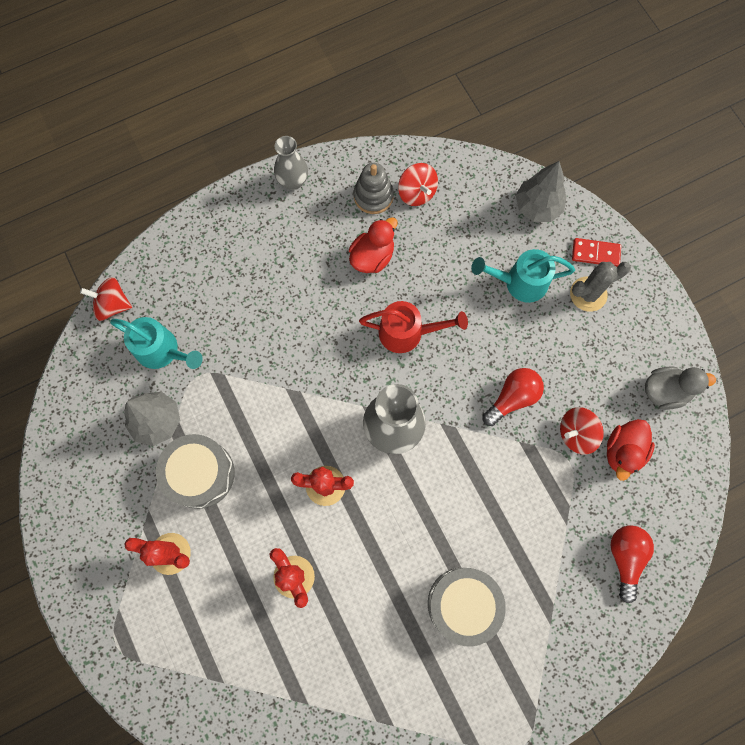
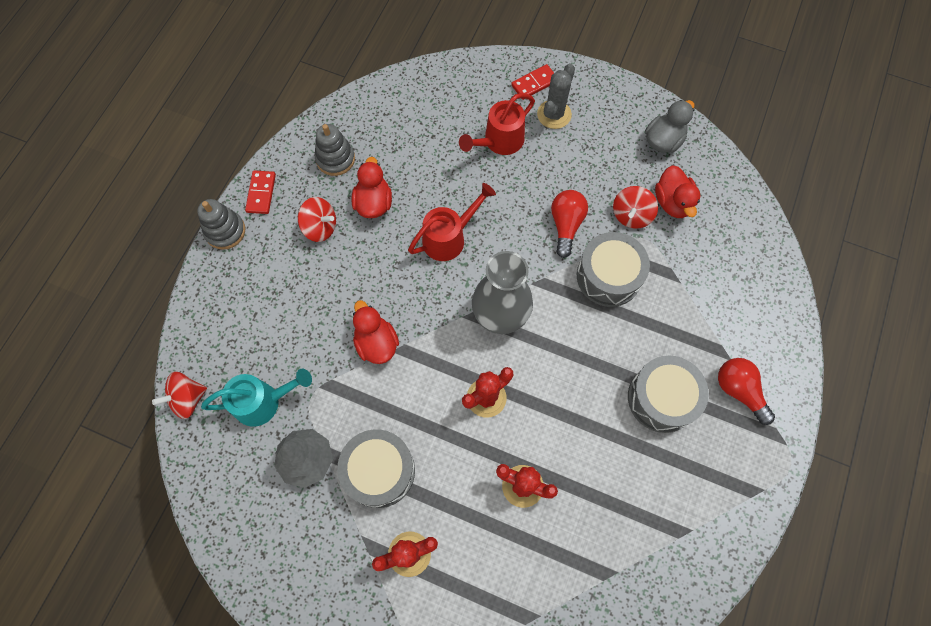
camera: 40 degrees left, 5 degrees down
grey vase [274,136,308,190] -> red domino [245,171,276,214]
red spinning top [398,163,438,206] -> red spinning top moved to [298,197,336,242]
turquoise watering can [471,249,575,303] -> red watering can [459,93,535,155]
grey tree [516,161,567,222] -> none
red light bulb [610,525,654,603] -> red light bulb moved to [718,358,775,425]
none -> grey stacking toy [197,199,245,250]
none -> red duck [353,300,399,364]
none -> grey drum [577,232,650,307]

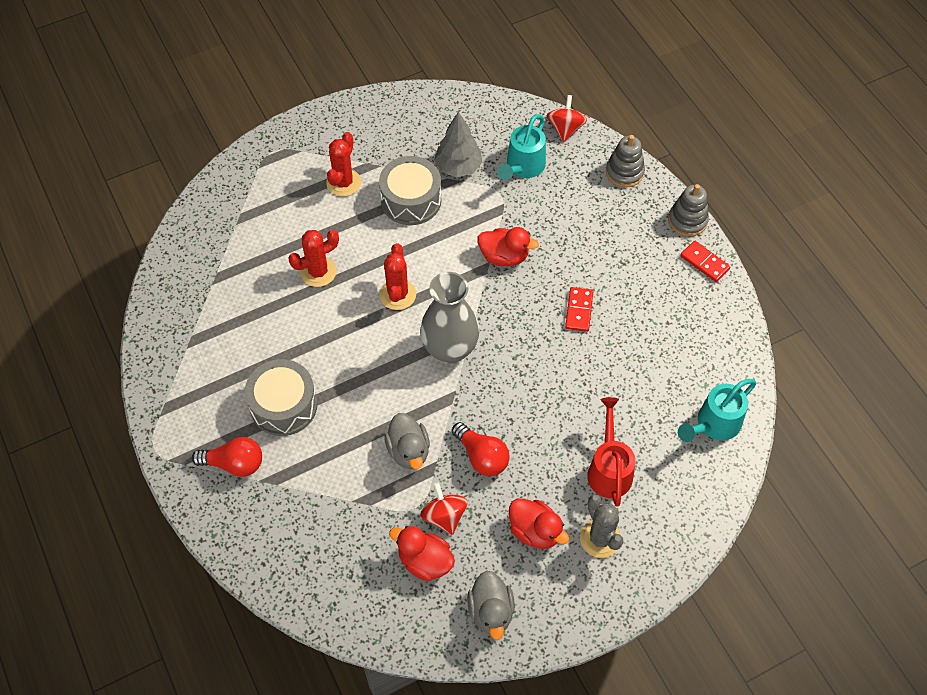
camera: 130 degrees right, 10 degrees down
red spinning top [298,197,336,242] -> none
grey stacking toy [315,124,355,176] -> grey stacking toy moved to [606,135,645,187]
red duck [352,157,392,218] -> red duck moved to [509,499,569,549]
red watering can [408,183,496,261] -> none
red domino [511,64,554,100] -> red domino moved to [565,287,594,332]
grey drum [577,232,650,307] -> grey duck [384,413,430,469]
none -> turquoise watering can [678,379,757,442]

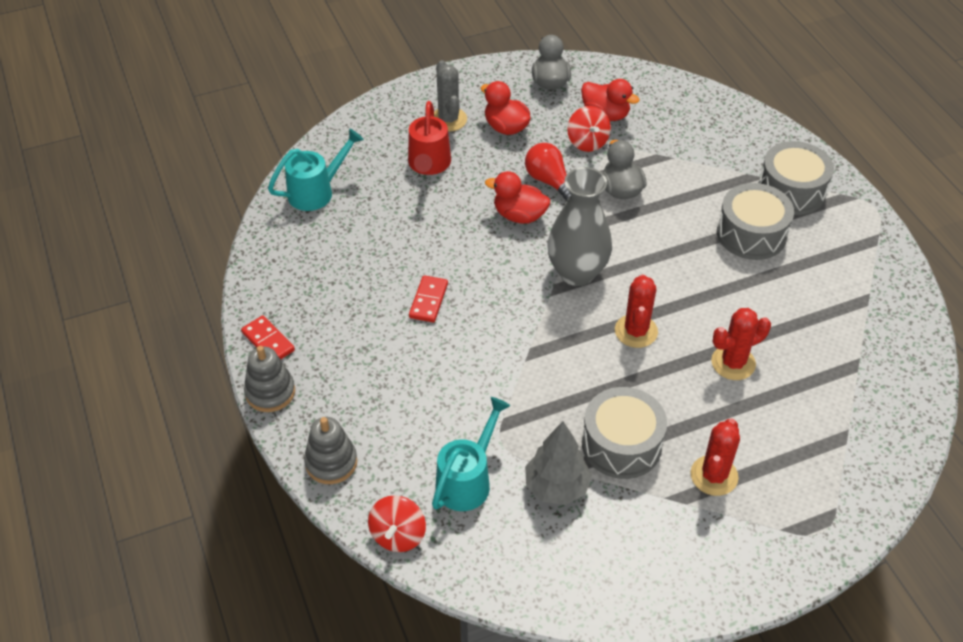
camera: 175 degrees left, 10 degrees down
red light bulb [192,437,262,477] -> grey drum [759,141,834,215]
red duck [477,227,539,266] -> red duck moved to [485,171,550,224]

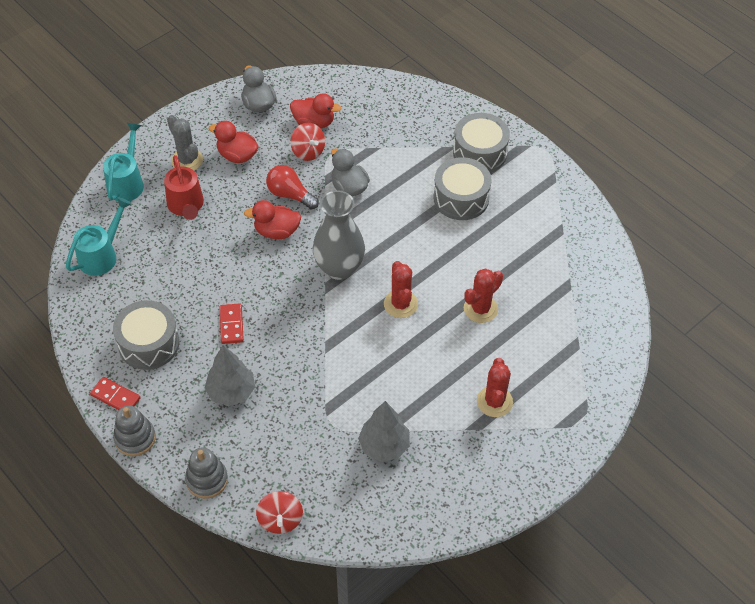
camera: 20 degrees left, 5 degrees up
turquoise watering can [432,397,510,511] -> turquoise watering can moved to [103,123,144,201]
grey drum [582,387,667,479] -> grey drum moved to [113,300,179,370]
none -> grey tree [205,345,255,406]

